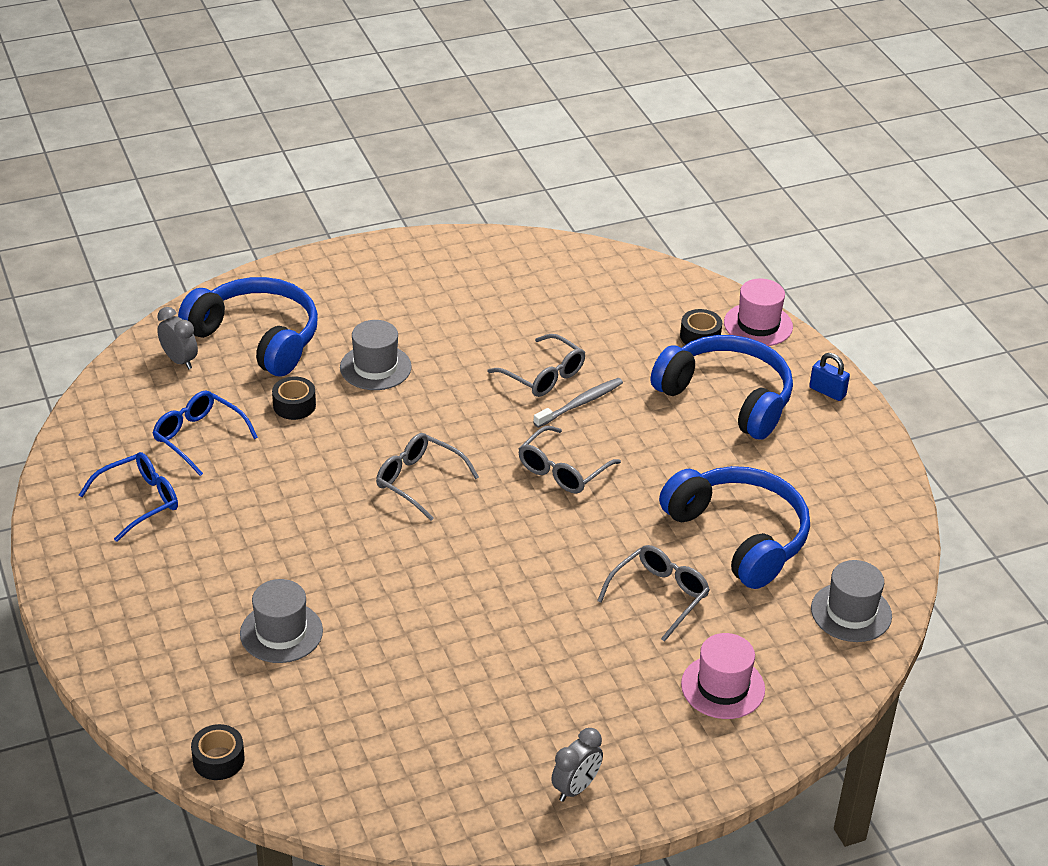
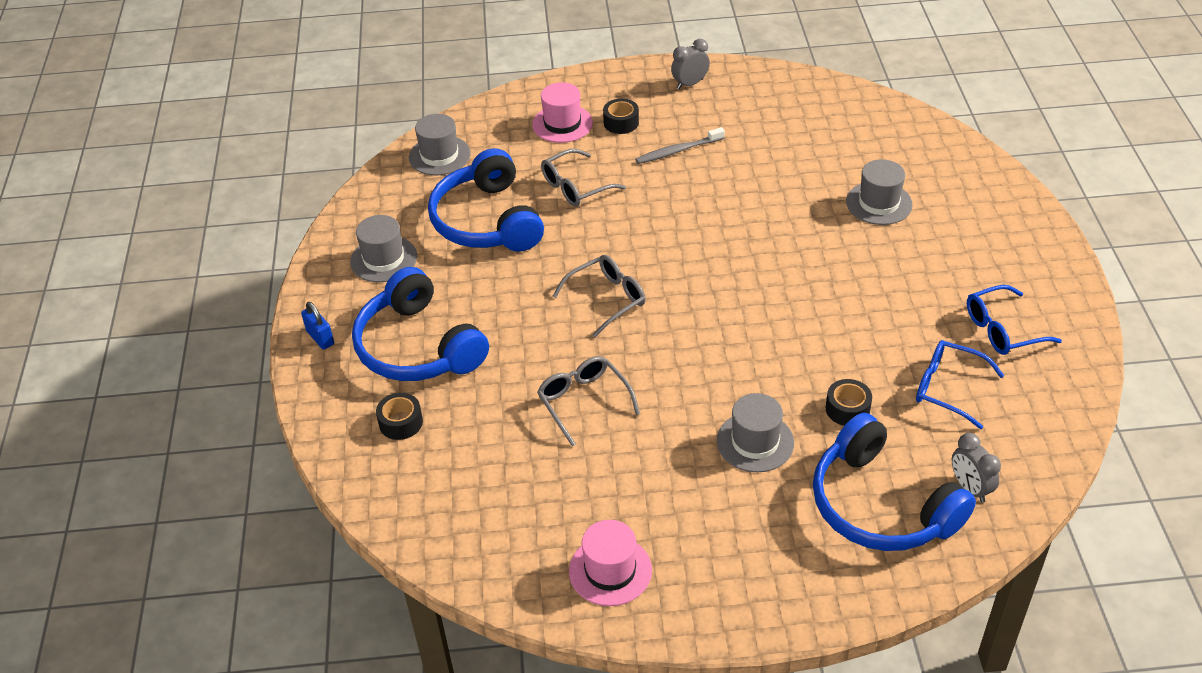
camera: 160 degrees left, 5 degrees up
blue glasses [153,391,258,476] -> blue glasses turned 150 degrees clockwise [916,340,1004,429]
black tape [191,724,245,780] -> black tape moved to [603,98,639,134]
grey glasses [376,433,479,521] -> none
grey toothbrush [533,378,623,428] -> grey toothbrush moved to [635,127,725,164]
pink hat [724,279,793,346] -> pink hat moved to [569,520,652,606]
none -> grey hat [350,215,417,282]

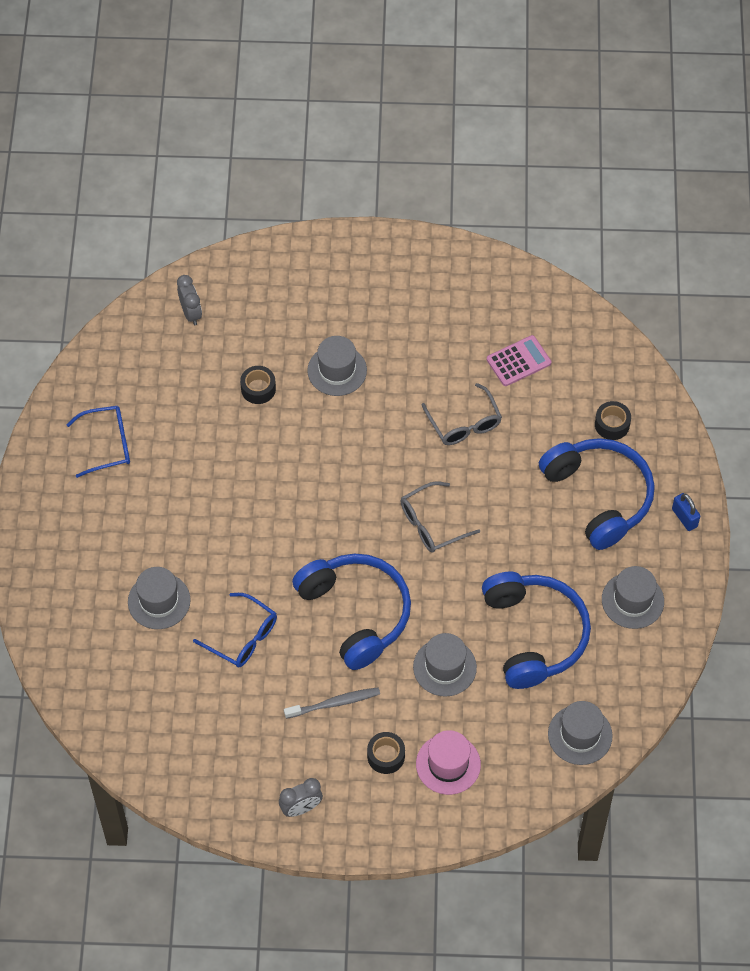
camera: 175 degrees left, 15 degrees up
grey glasses [541,149,626,207] -> grey hat [413,633,477,697]
pink hat [569,520,652,606] -> none
blue headphones [813,413,976,551] -> blue headphones moved to [292,554,411,670]
blue glasses [916,340,1004,429] -> blue glasses moved to [193,593,277,667]
none -> pink calculator [487,335,551,386]

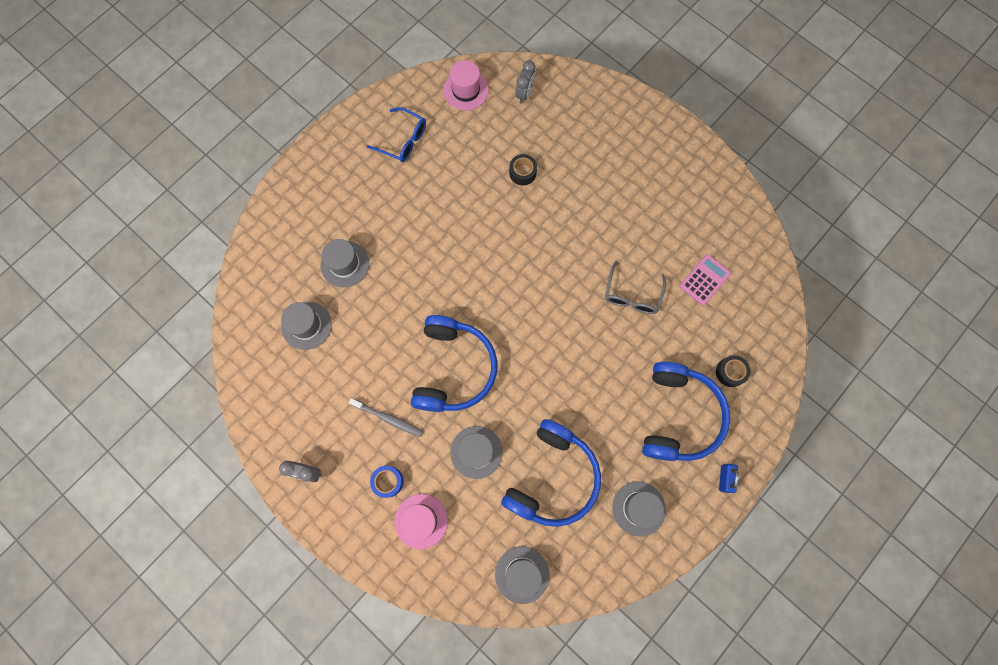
camera: 40 degrees right, 15 degrees up
blue glasses [193,593,277,667] -> none
grey hat [307,336,367,396] -> grey hat moved to [281,302,332,350]
black tape [367,732,405,774] -> blue tape [370,466,404,498]
grey glasses [401,481,480,553] -> none
pink calculator [487,335,551,386] -> pink calculator turned 60 degrees counterclockwise [679,254,731,305]
none -> pink hat [443,60,489,110]

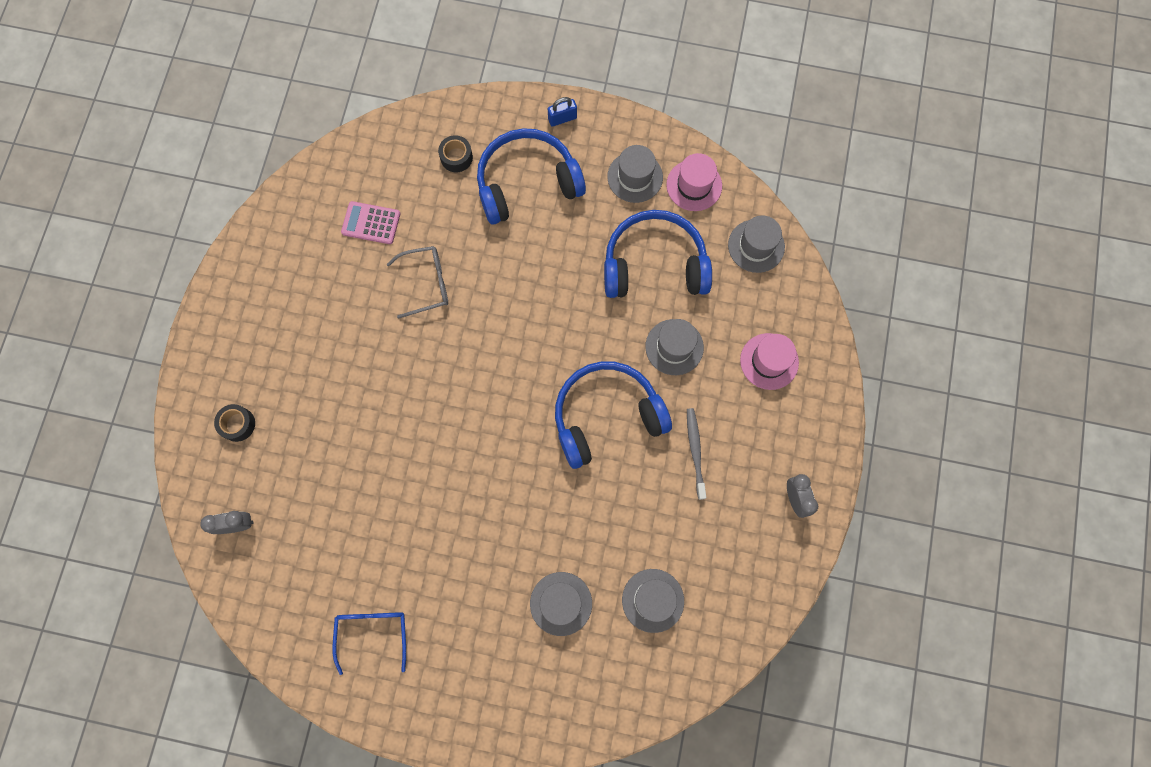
camera: 120 degrees left, 0 degrees up
blue tape [370,466,404,498] -> none
pink hat [443,60,489,110] -> pink hat moved to [666,153,722,211]
black tape [509,154,537,185] -> black tape moved to [214,404,255,442]

